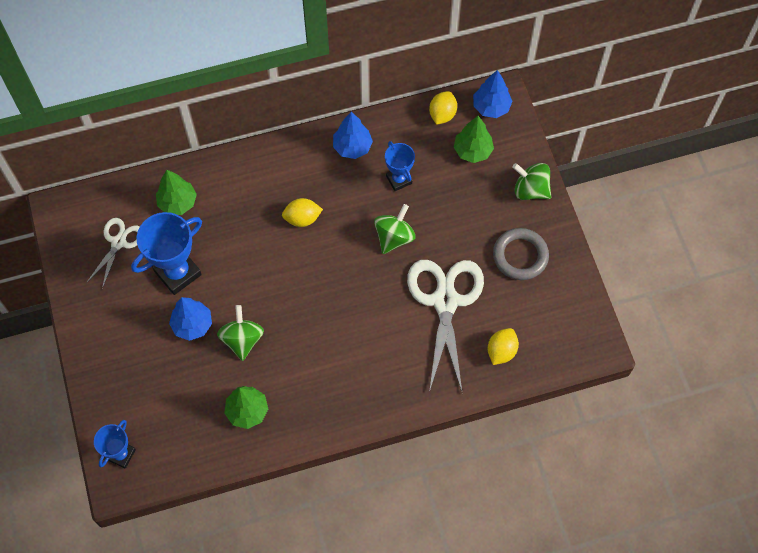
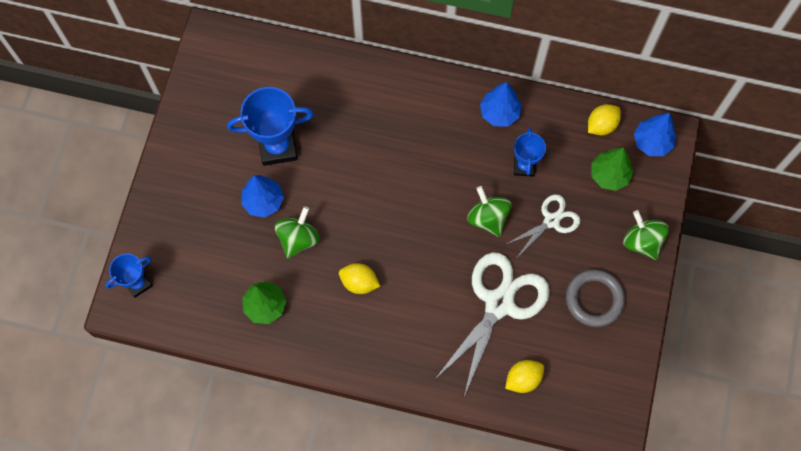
camera: 30 degrees right, 5 degrees up
white scissors [86,218,140,289] -> white scissors moved to [505,194,580,257]
green tree [156,170,197,215] -> none
yellow lemon [282,198,323,227] -> yellow lemon moved to [339,263,380,294]
green spinning top [374,204,416,254] -> green spinning top turned 90 degrees counterclockwise [467,186,511,237]

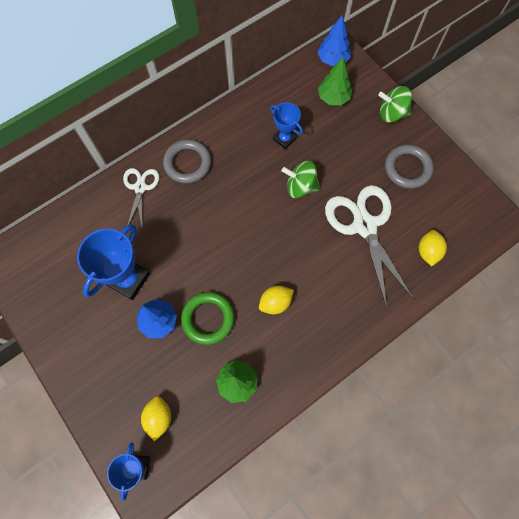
camera: 50 degrees left, 0 degrees up
green spinning top [275,206,320,258] -> green ring [181,292,234,345]
blue tree [480,82,522,127] -> none
white scissors [505,194,580,257] -> white scissors moved to [123,168,159,230]
yellow lemon [588,104,621,135] -> yellow lemon moved to [141,396,171,441]
none -> grey ring [163,139,211,184]

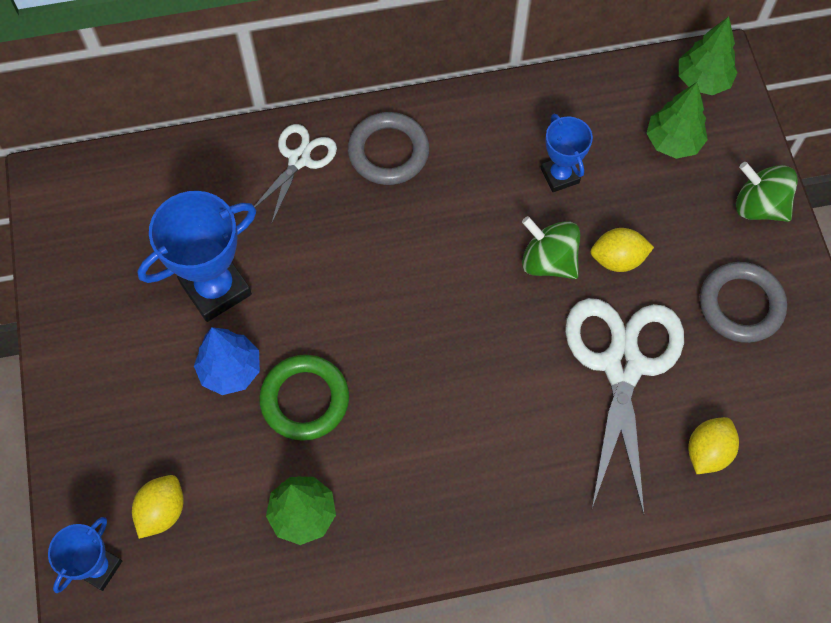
camera: 25 degrees right, 5 degrees down
yellow lemon [259,286,294,314] -> yellow lemon moved to [591,228,654,272]
blue tree [318,16,351,66] -> green tree [679,17,738,95]

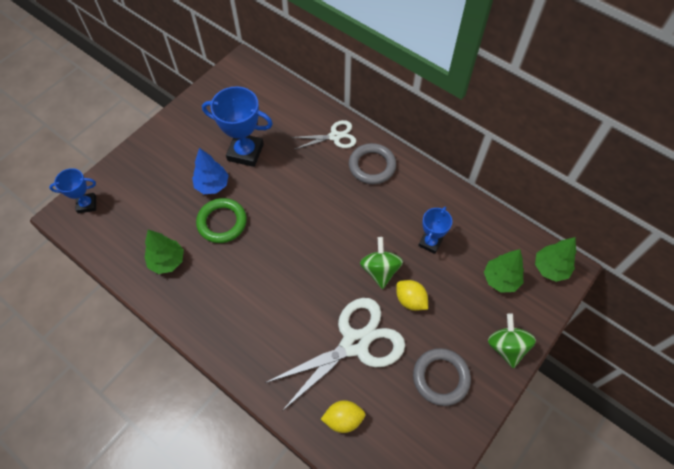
camera: 50 degrees right, 5 degrees down
yellow lemon [132,475,184,539] -> none

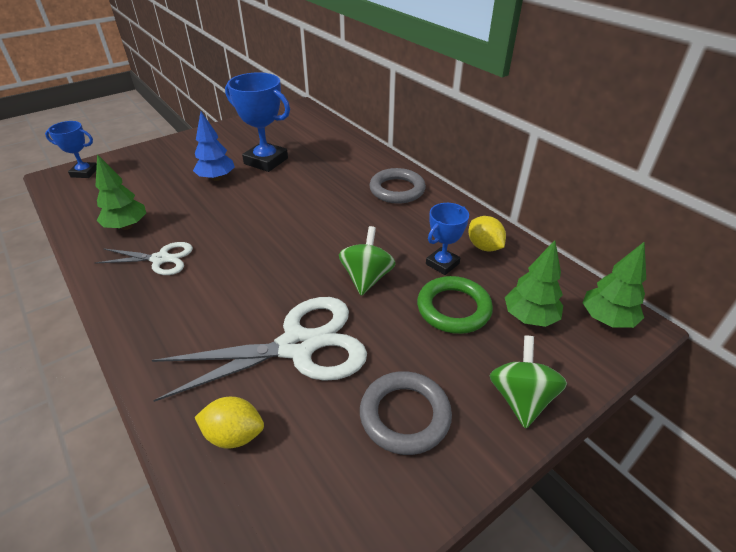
camera: 15 degrees right, 20 degrees down
green ring [196,198,247,243] -> green ring moved to [417,276,493,334]
white scissors [291,120,356,149] -> white scissors moved to [95,242,193,275]
yellow lemon [396,280,428,311] -> yellow lemon moved to [469,216,506,251]

